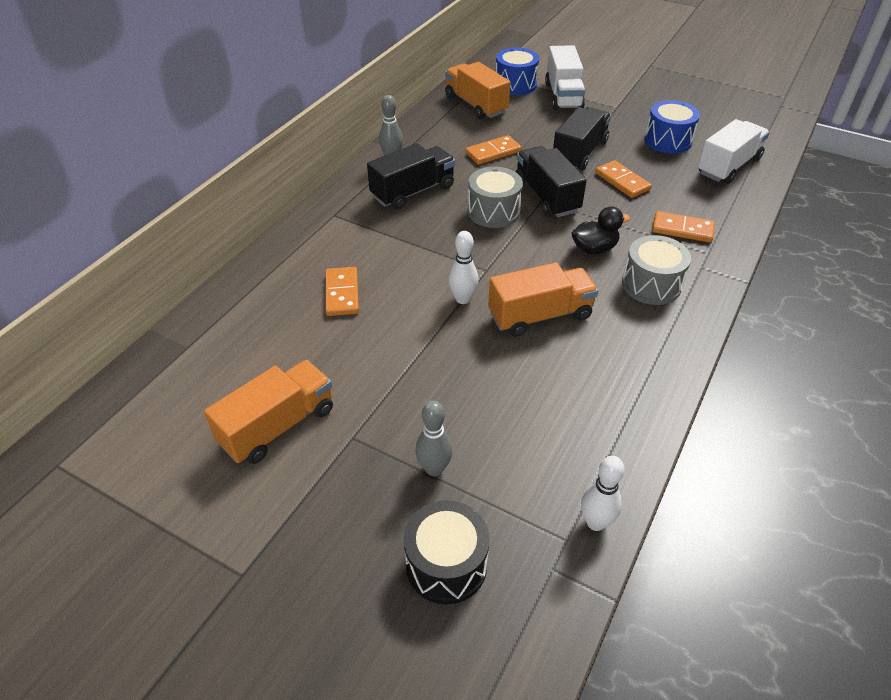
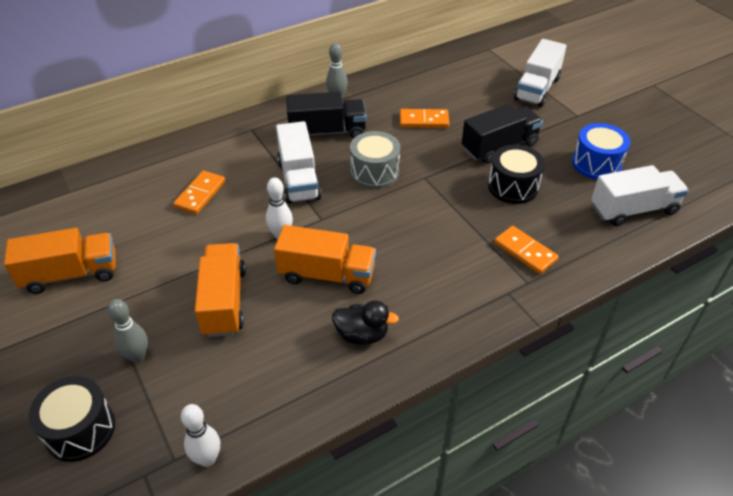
camera: 30 degrees right, 0 degrees up
orange truck [445,62,510,119] -> orange truck moved to [195,243,246,337]
blue drum [496,48,539,95] -> none
black truck [515,146,587,217] -> none
black duck [572,206,630,254] -> black duck moved to [332,300,399,344]
orange domino [595,160,652,198] -> black drum [488,145,545,204]
grey drum [622,235,691,305] -> none
none -> white truck [276,121,322,204]

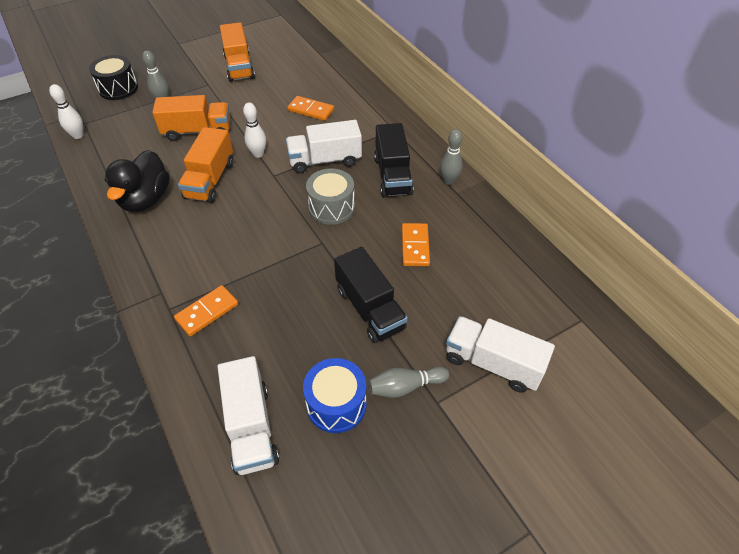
camera: 90 degrees right, 5 degrees up
black duck [332,300,399,344] -> black duck [105,150,170,212], size x1.59
black drum [488,145,545,204] -> none
none -> grey bowling pin [368,366,449,398]

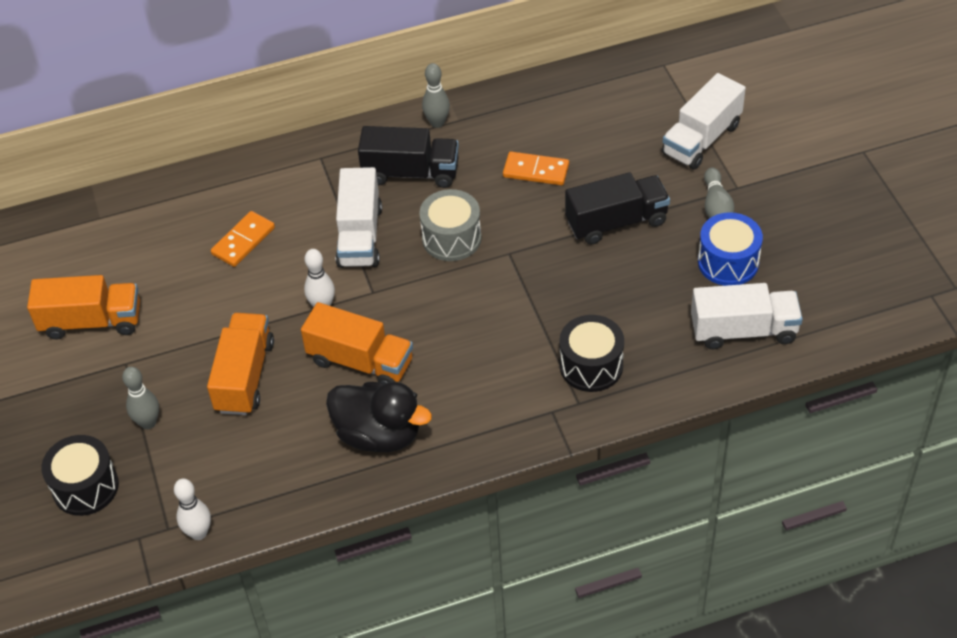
camera: 75 degrees left, 0 degrees up
orange domino [174,285,238,336] -> black drum [559,315,624,392]

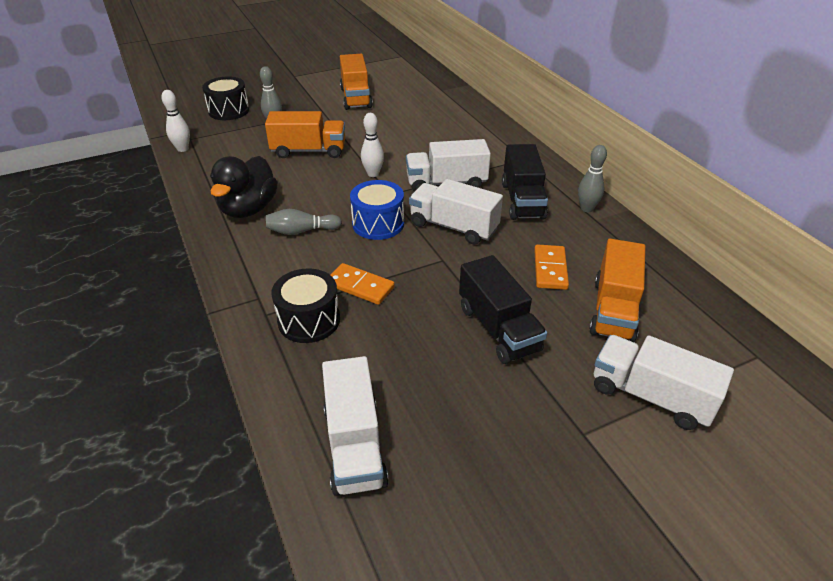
camera: 80 degrees right, 10 degrees down
orange domino [211,211,275,267] -> orange domino moved to [331,263,395,305]
orange truck [301,302,413,384] -> orange truck moved to [589,238,645,342]
grey drum [419,189,482,261] -> white truck [409,179,503,245]
blue drum [698,212,763,286] -> blue drum moved to [350,180,404,240]
grey bowling pin [704,168,734,219] -> grey bowling pin moved to [266,209,342,235]

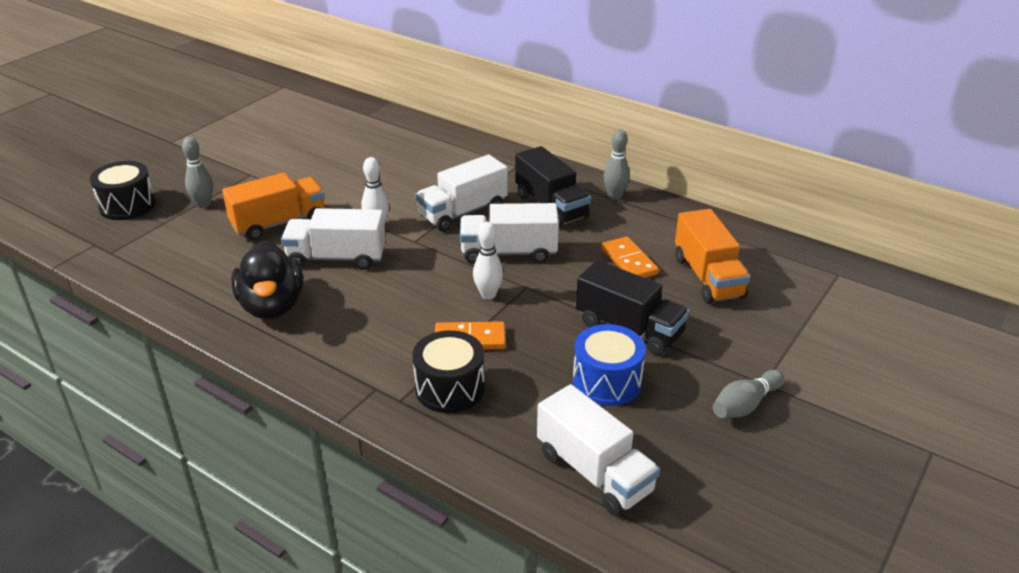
camera: 30 degrees left, 5 degrees down
white bowling pin [161,90,190,152] -> white bowling pin moved to [473,222,503,300]
grey bowling pin [266,209,342,235] -> grey bowling pin moved to [713,370,784,418]
orange truck [340,54,373,110] -> none
blue drum [350,180,404,240] -> blue drum moved to [573,324,646,406]
white truck [594,335,734,430] -> white truck moved to [281,208,386,270]

